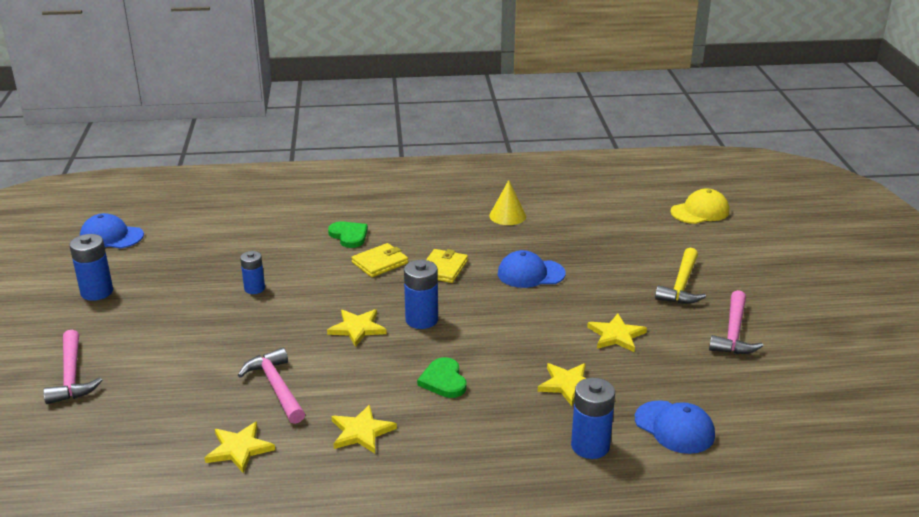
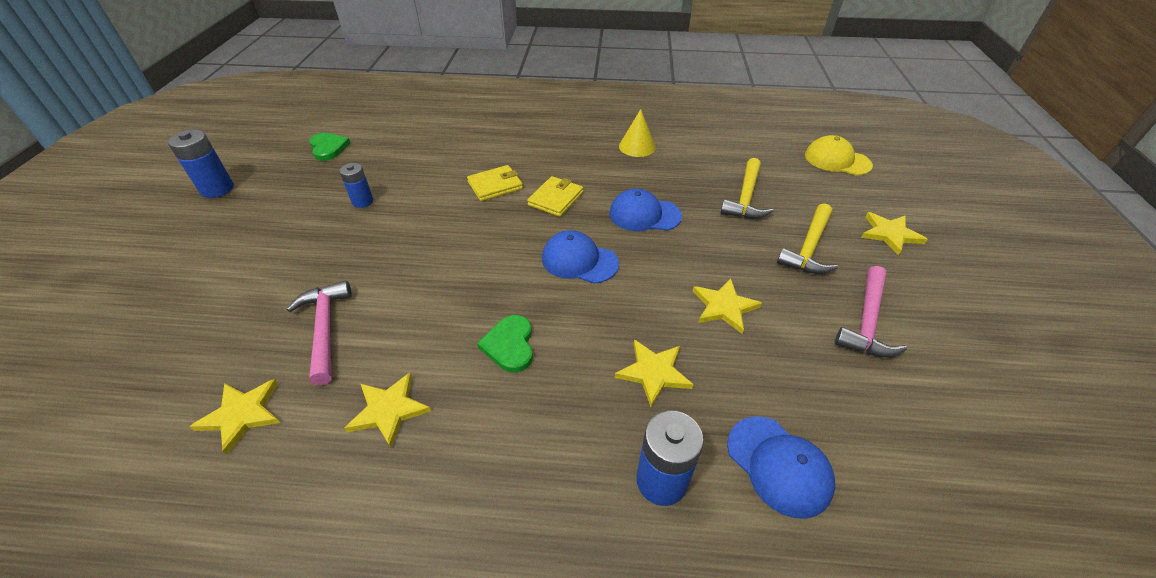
camera: 10 degrees right, 15 degrees up
pink hammer [43,330,102,404] -> none
blue cap [80,213,144,249] -> blue cap moved to [542,230,619,284]
yellow star [327,309,387,347] -> yellow star moved to [861,212,928,255]
green heart [328,221,368,248] -> green heart moved to [309,133,350,161]
blue battery [404,260,438,329] -> none
yellow cap [671,189,729,224] -> yellow cap turned 135 degrees counterclockwise [805,135,873,176]
none -> yellow hammer [721,158,773,219]

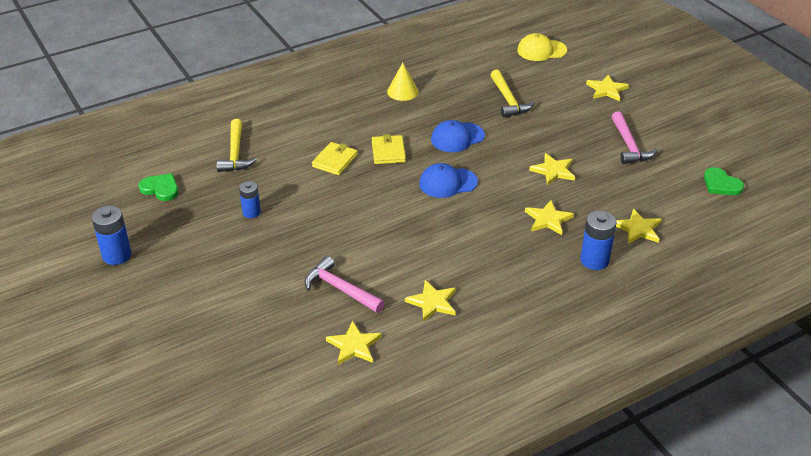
camera: 35 degrees left, 5 degrees down
green heart [477,315,533,373] -> green heart moved to [704,167,744,195]
blue cap [727,416,835,519] -> yellow star [616,209,662,244]
yellow hammer [777,203,838,274] -> yellow hammer moved to [216,119,257,172]

